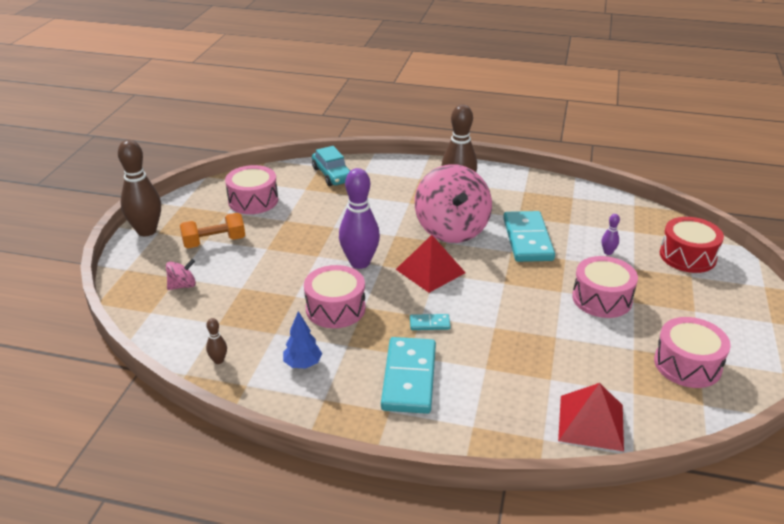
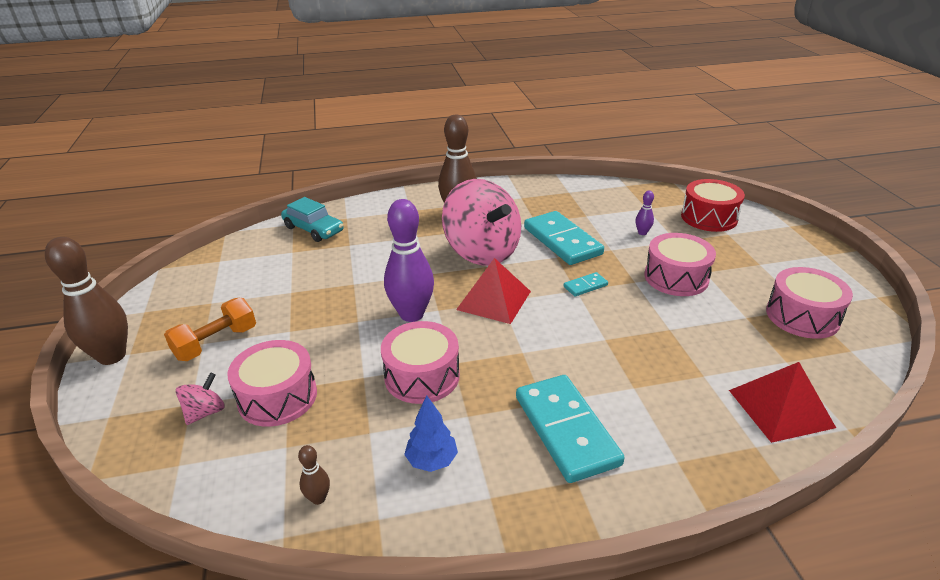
camera: 25 degrees left, 0 degrees up
pink drum [225,165,278,214] -> pink drum moved to [227,340,317,427]
turquoise domino [410,314,451,330] -> turquoise domino moved to [564,272,608,297]

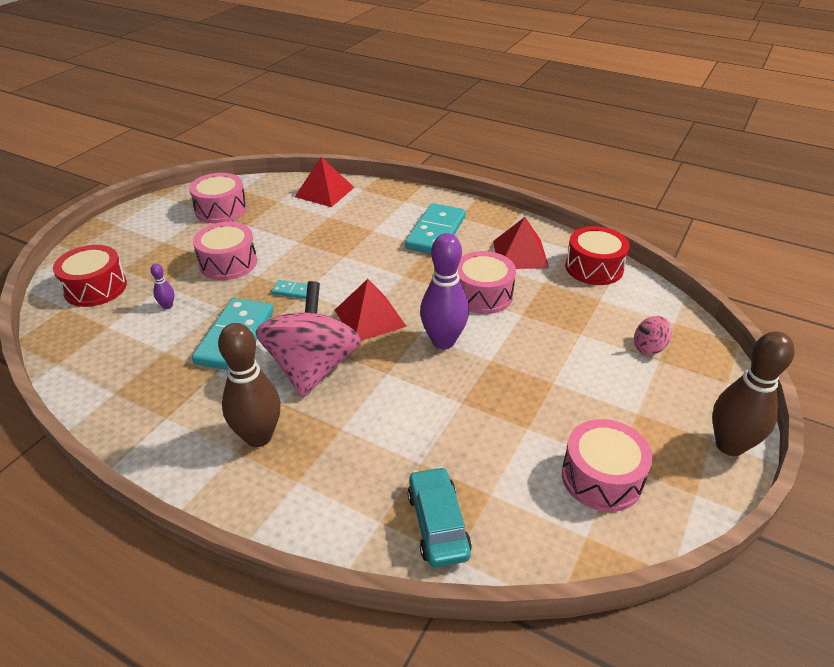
camera: 140 degrees left, 5 degrees up
orange dumbbell [164,297,256,361] -> none
pink drum [227,340,317,427] -> pink drum moved to [562,419,653,512]
brown bowling pin [298,445,330,505] -> red drum [565,226,630,285]
blue tree [404,396,458,472] -> red pyramid [493,217,549,269]

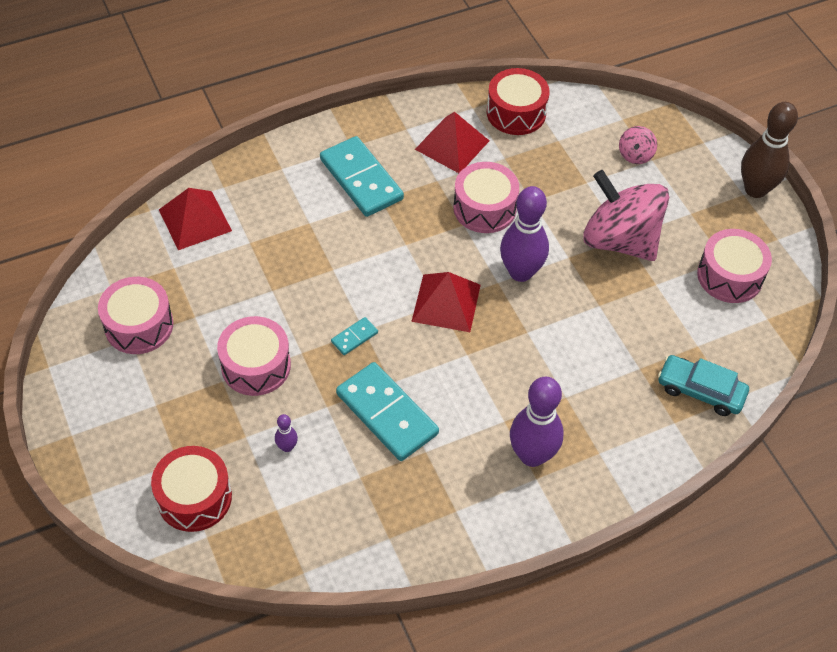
camera: 55 degrees left, 15 degrees up
brown bowling pin [218,323,281,447] -> purple bowling pin [510,377,564,467]
pink spinning top [256,281,361,398] -> pink spinning top moved to [583,170,669,261]

